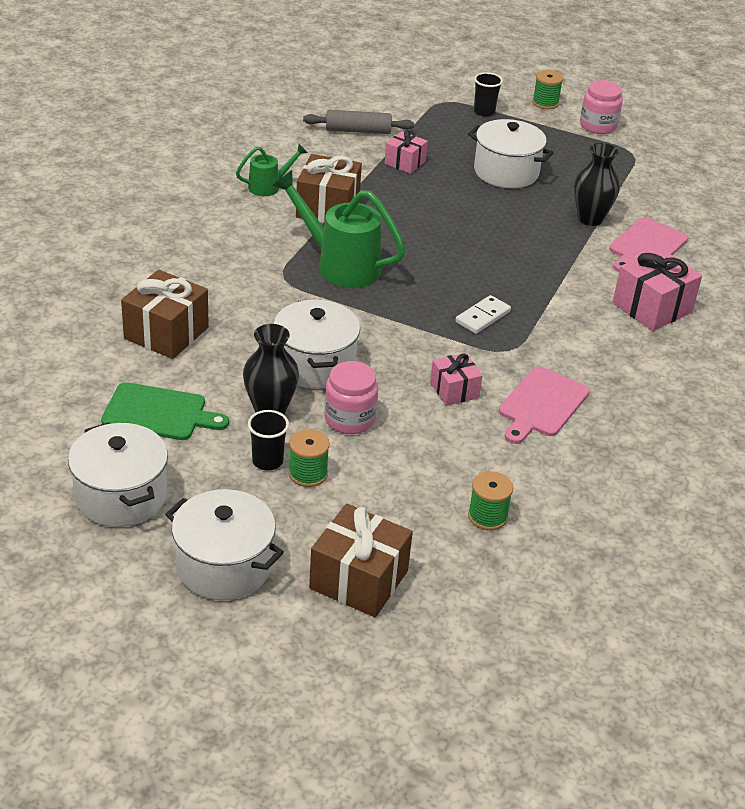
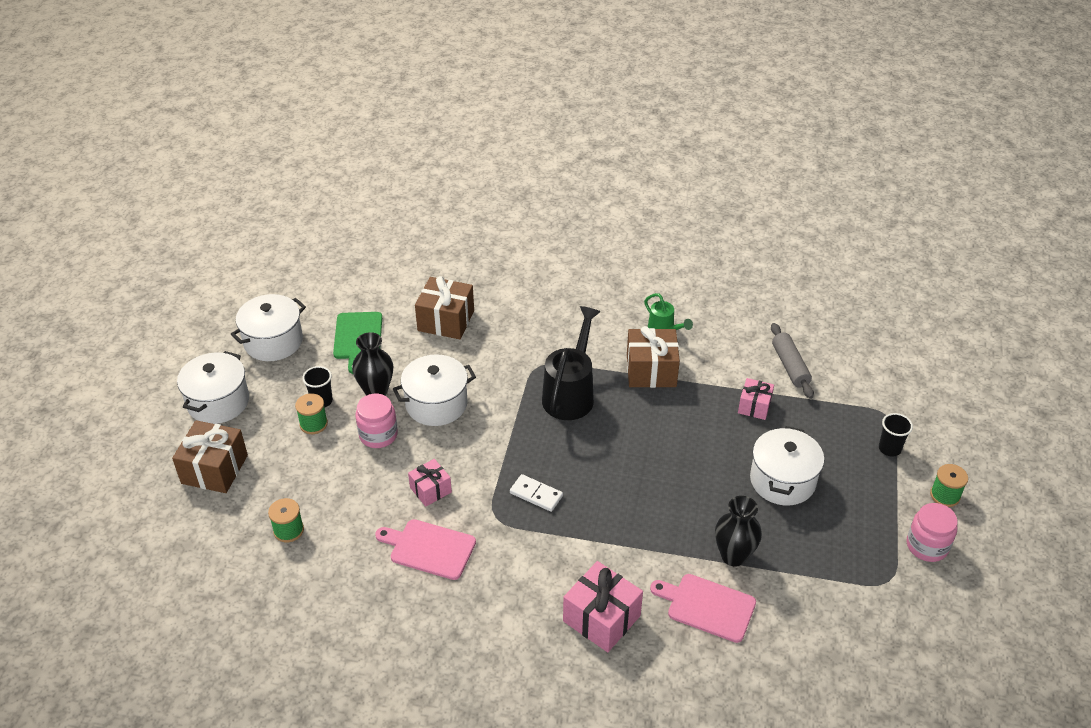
camera: 80 degrees right, 5 degrees up
green watering can [272,170,406,288] -> black watering can [542,306,601,420]

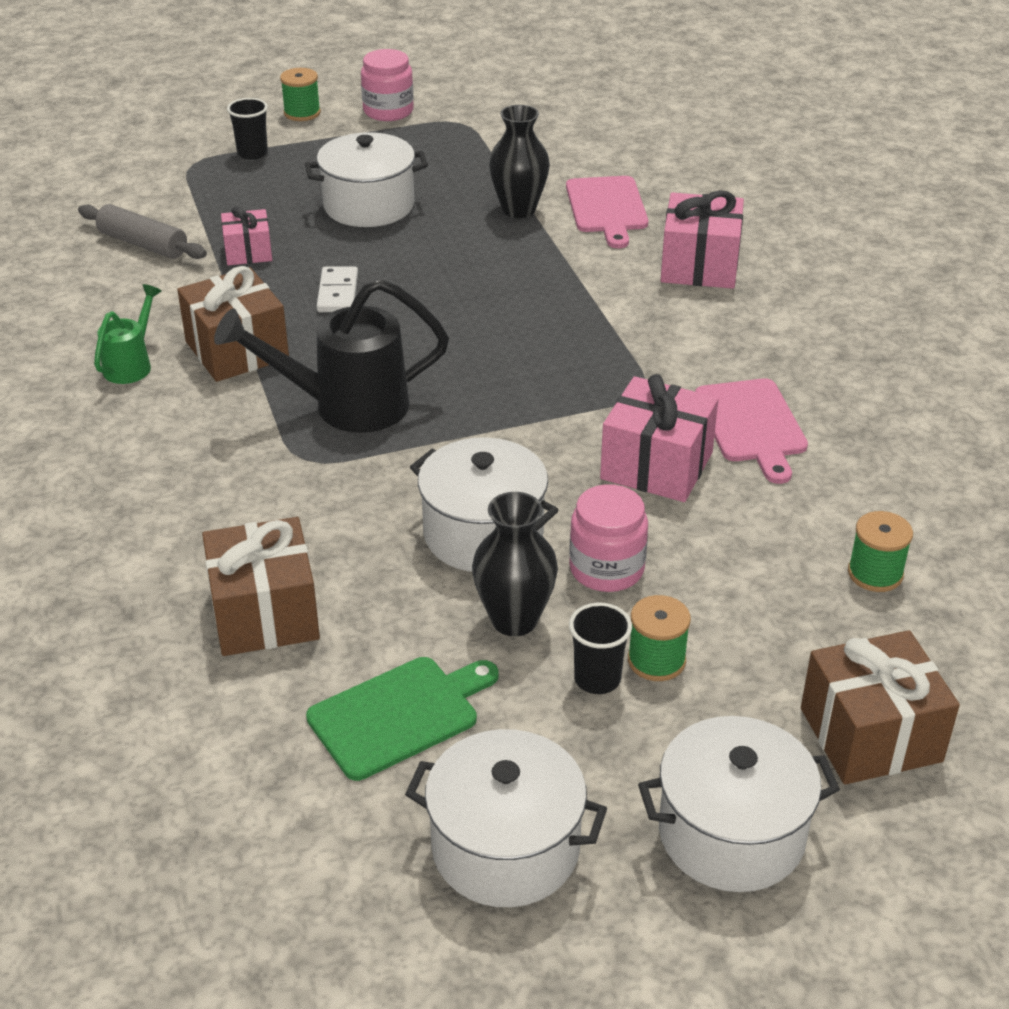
camera: 120 degrees left, 5 degrees down
pink gift [408,459,452,507] -> pink gift [600,374,718,502], size x1.67
white domino [510,474,563,512] -> white domino moved to [317,266,358,312]
grey rolling pin [771,323,814,399] -> grey rolling pin turned 75 degrees clockwise [78,204,207,259]

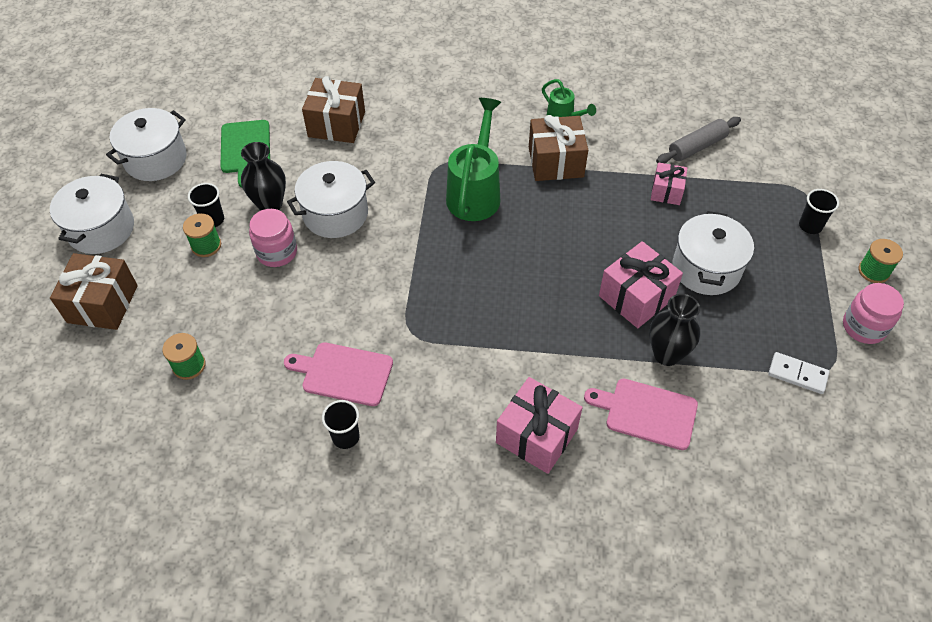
camera: 115 degrees right, 15 degrees up
black watering can [214,279,449,433] -> green watering can [446,98,501,221]
white domino [317,266,358,312] -> white domino moved to [768,352,830,394]
pink gift [600,374,718,502] -> pink gift moved to [599,241,683,328]
none -> black cup [322,400,359,449]

